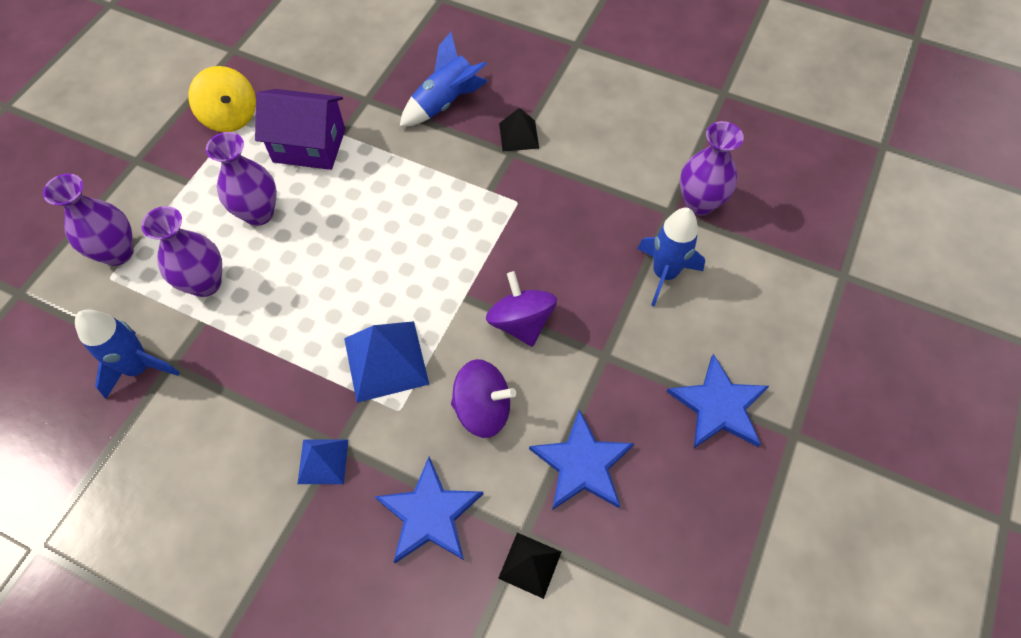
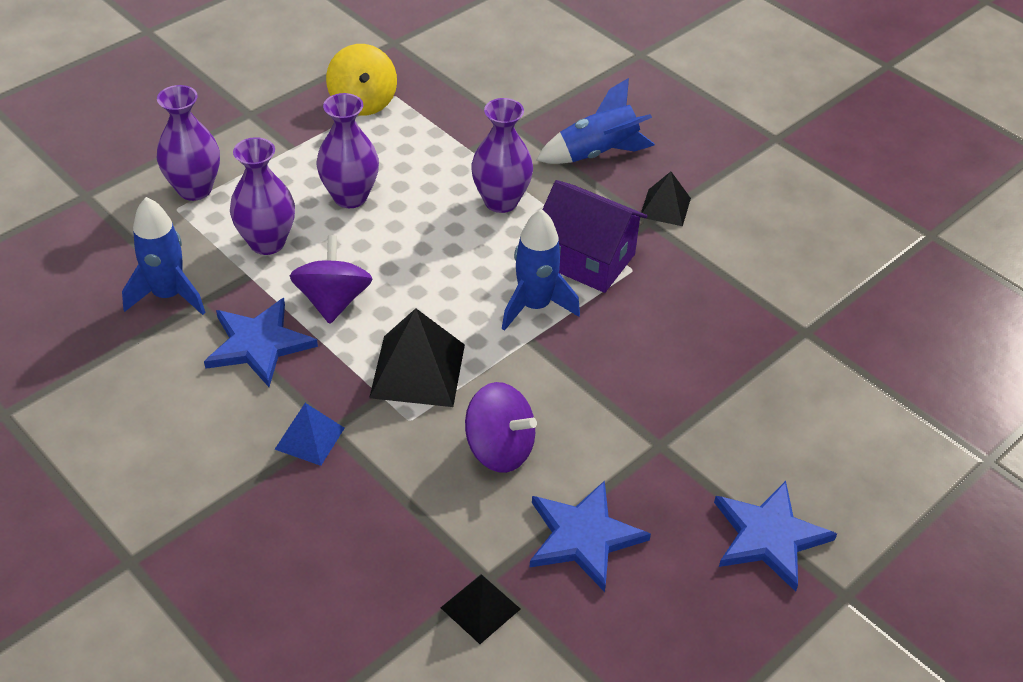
camera: 20 degrees right, 15 degrees down
purple house [255,89,345,170] -> purple house moved to [542,180,647,293]
blue pyramid [344,321,429,403] -> black pyramid [369,308,465,407]
blue star [374,457,484,563] -> blue star moved to [204,298,318,387]
purple spinning top [486,271,557,347] -> purple spinning top moved to [290,235,373,324]
blue rocket [637,208,705,306] -> blue rocket moved to [502,209,580,331]
purple vase [680,121,744,216] -> purple vase moved to [471,98,533,213]

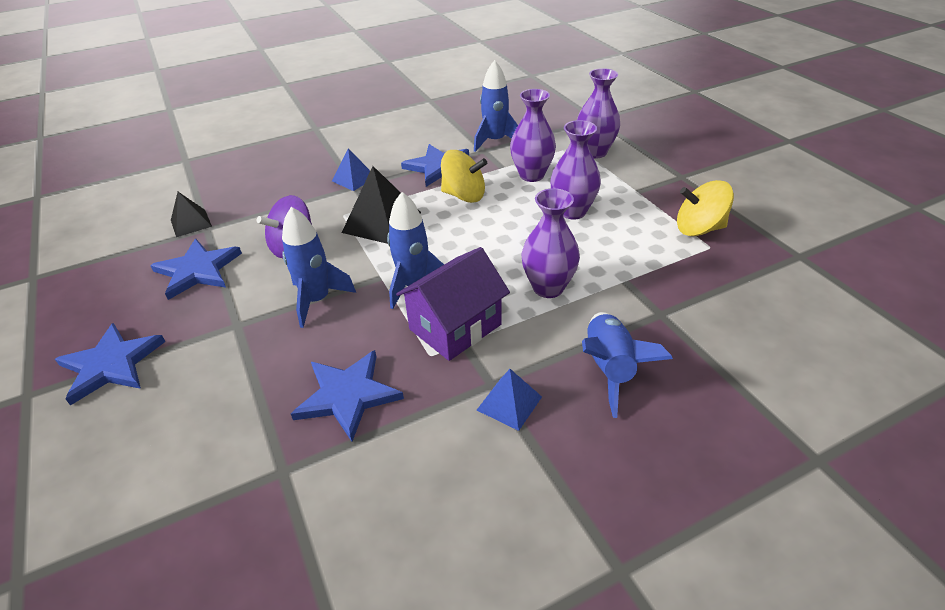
camera: 110 degrees right, 5 degrees down
purple spinning top [290,235,373,324] -> yellow spinning top [441,150,487,203]
black pyramid [641,172,691,226] -> blue pyramid [477,369,542,431]
none -> blue rocket [282,207,356,328]
none -> blue star [291,350,404,441]

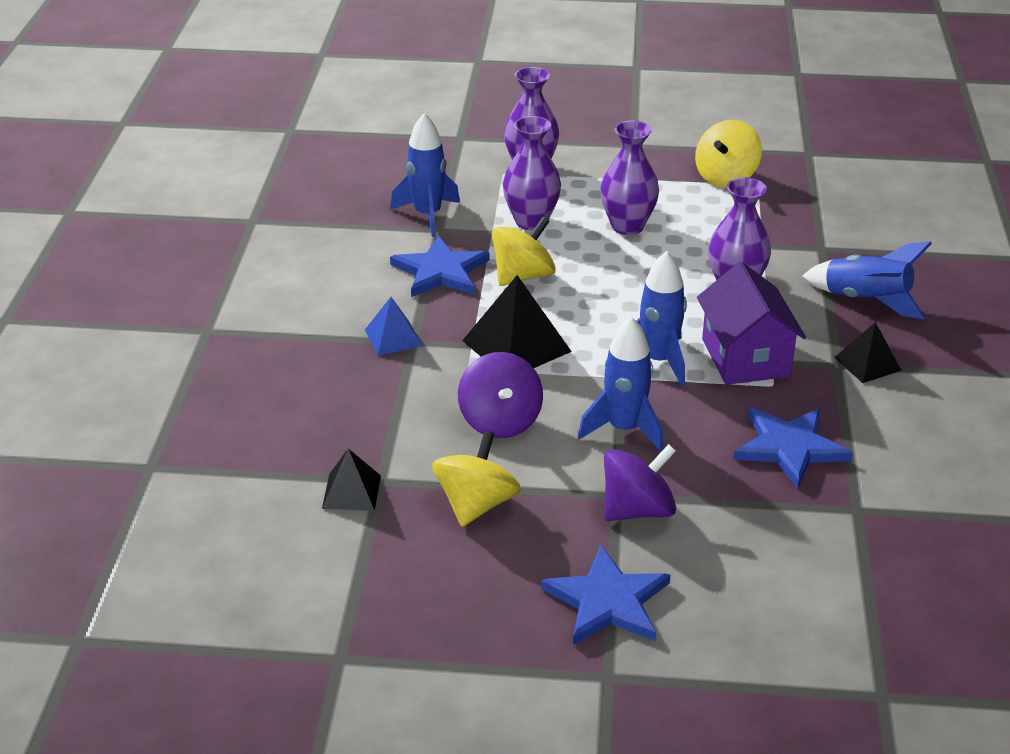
camera: 60 degrees left, 5 degrees down
blue star [150,239,242,300] -> yellow spinning top [432,431,521,527]
blue pyramid [477,369,542,431] -> black pyramid [834,322,902,383]
none -> purple spinning top [604,444,676,521]

